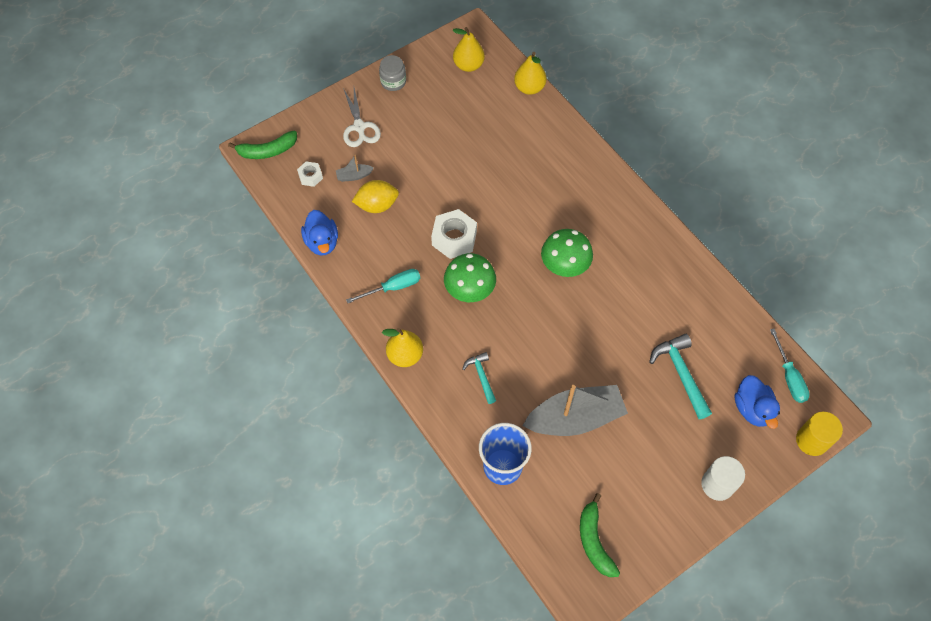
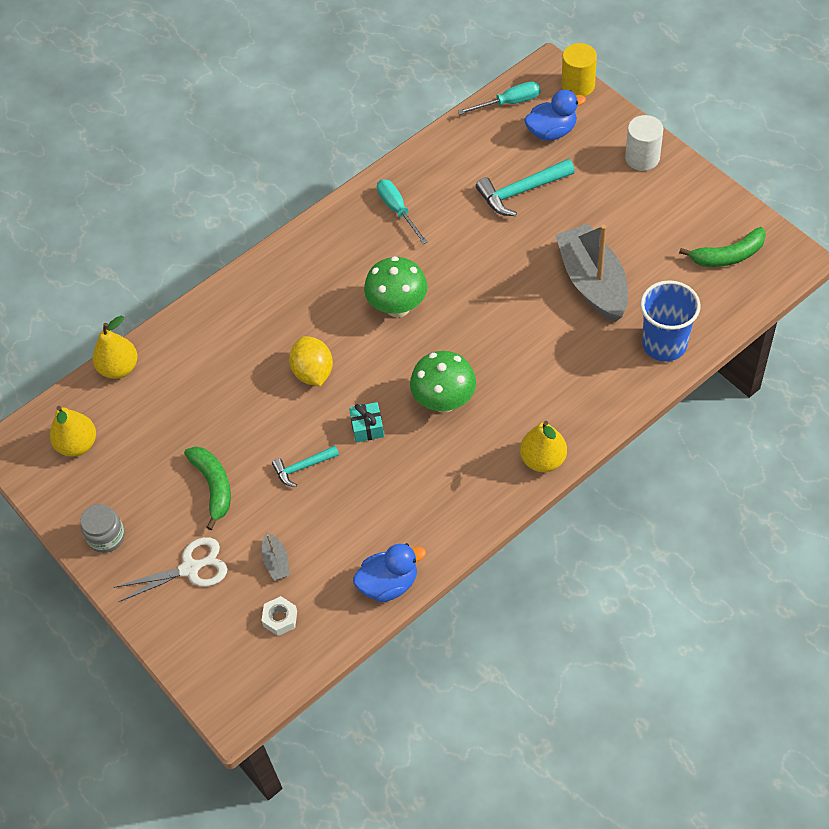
camera: 90 degrees left, 5 degrees down
green banana [228,131,297,159] -> green banana moved to [184,446,231,530]
turquoise screwdriver [346,269,420,303] -> turquoise screwdriver moved to [377,179,428,244]
yellow lemon [352,180,399,213] -> yellow lemon moved to [289,336,333,386]
white nut [431,209,477,259] -> turquoise gift [349,402,384,443]
turquoise hammer [462,352,496,404] -> turquoise hammer moved to [272,446,339,487]

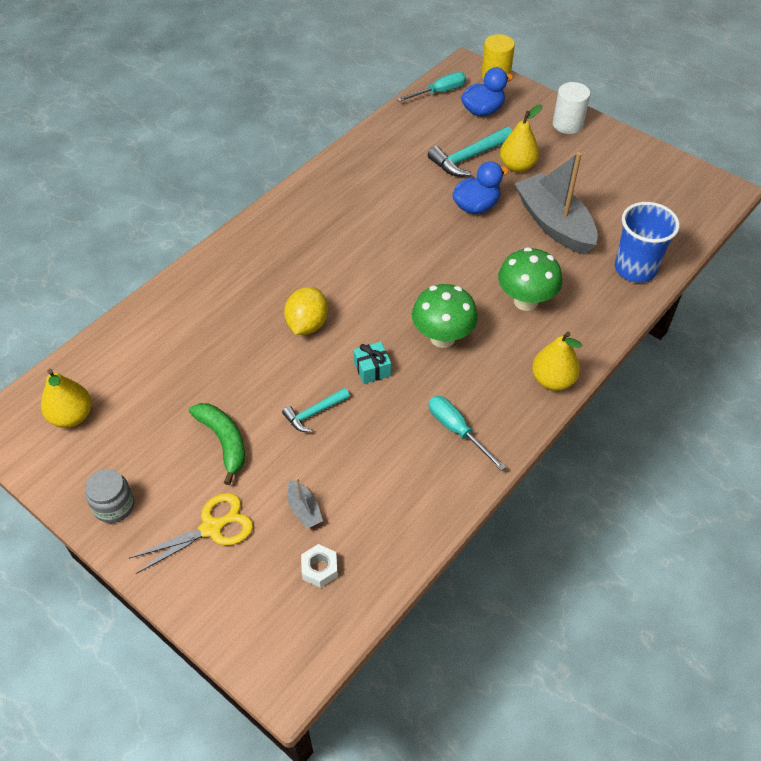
camera: 15 degrees left, 5 degrees down
yellow pear [93,316,137,379] -> yellow pear moved to [500,105,542,172]
white scissors [114,537,227,602] -> yellow scissors [129,493,253,574]
yellow lemon [289,336,333,386] -> yellow lemon turned 45 degrees clockwise [284,287,328,335]
blue duck [353,543,426,602] -> blue duck moved to [452,161,509,214]
green mushroom [364,256,427,318] -> green mushroom moved to [498,247,562,311]
turquoise screwdriver [377,179,428,244] -> turquoise screwdriver moved to [429,396,506,471]
green banana [679,227,766,267] -> none

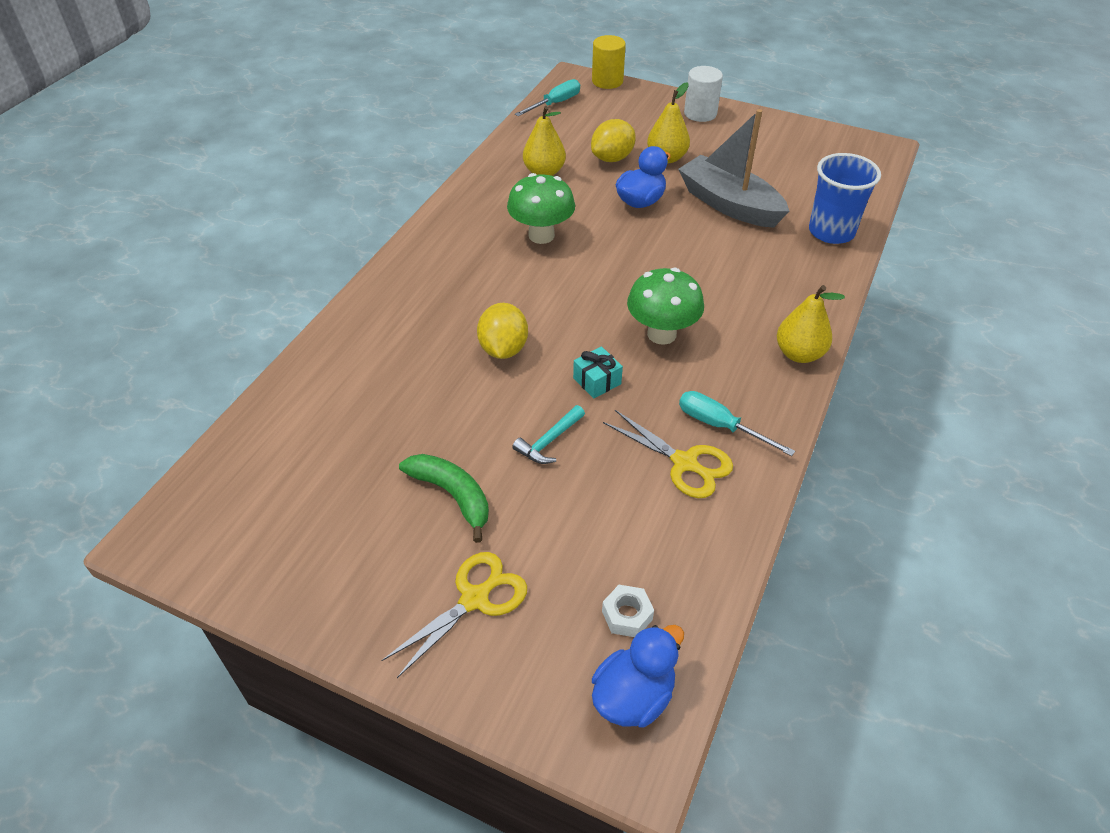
camera: 15 degrees left, 5 degrees down
yellow pear [41,369,92,428] -> yellow pear moved to [523,106,566,176]
grey jar [85,469,134,523] -> none
grey boat [287,478,323,529] -> none
turquoise hammer [428,127,512,177] -> yellow lemon [591,119,636,162]
blue duck [461,67,513,116] -> blue duck moved to [592,625,684,728]
green mushroom [498,247,562,311] -> green mushroom moved to [507,173,575,244]
none -> yellow scissors [603,410,733,498]

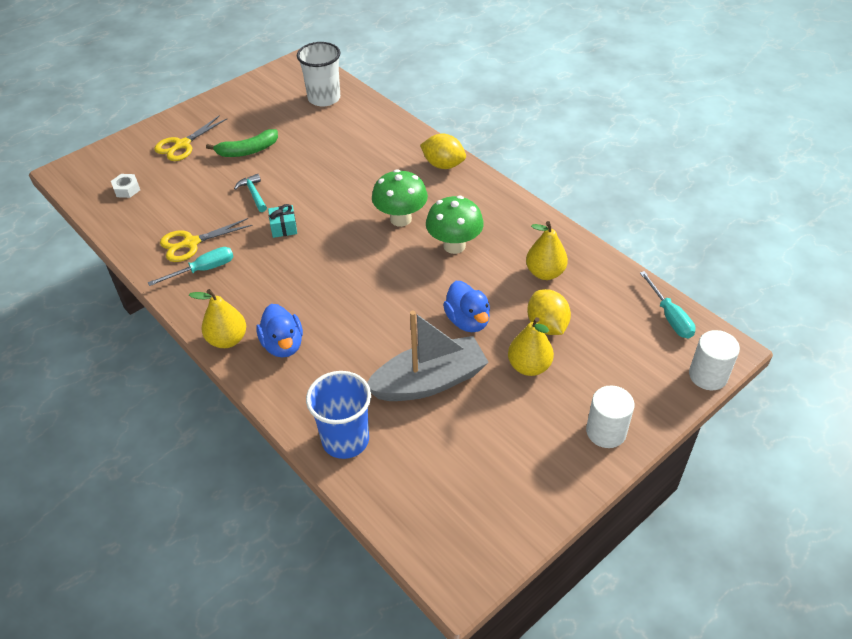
camera: 115 degrees right, 0 degrees up
yellow scissors [381,552,527,678] -> yellow scissors turned 60 degrees clockwise [154,115,227,161]
yellow lemon [477,303,528,359] -> yellow lemon moved to [420,134,466,169]
yellow cylinder [592,35,626,89] -> white cylinder [689,330,740,390]
blue duck [592,625,684,728] -> blue duck moved to [256,304,303,357]
green mushroom [627,268,704,345] -> green mushroom moved to [372,169,428,227]
none -> white cup [297,42,341,107]

